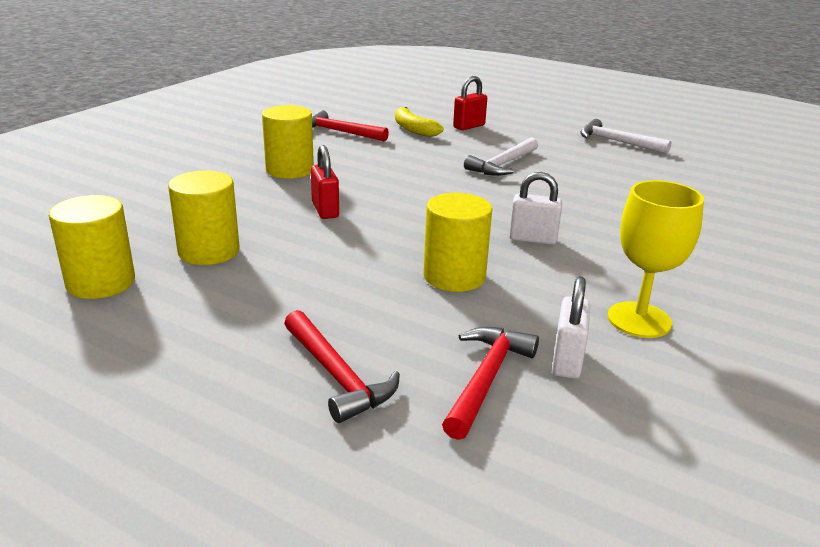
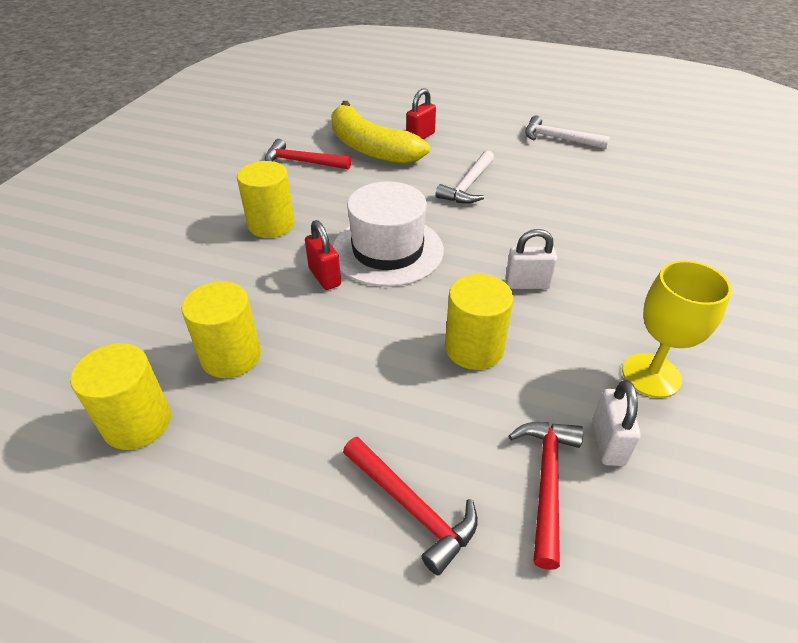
camera: 10 degrees left, 15 degrees up
yellow banana [395,107,443,137] -> yellow banana [331,101,430,164], size x1.86
none -> white hat [333,181,444,287]

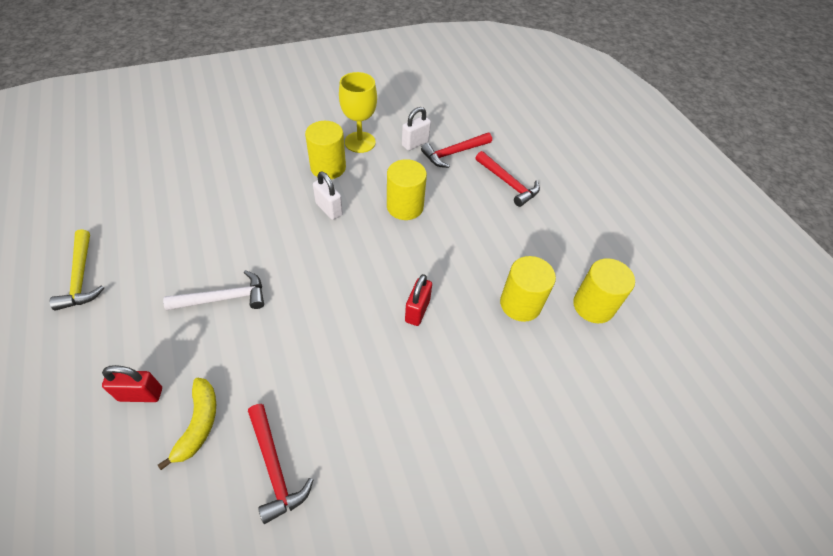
camera: 135 degrees left, 10 degrees up
yellow cylinder [237,161,295,238] -> yellow cylinder moved to [305,121,346,179]
yellow banana [331,101,430,164] -> yellow banana [158,378,216,470], size x0.54
white hat [333,181,444,287] -> none
red hammer [343,437,478,575] -> red hammer turned 135 degrees clockwise [476,151,540,207]
white hammer [525,116,610,149] -> yellow hammer [50,229,104,311]

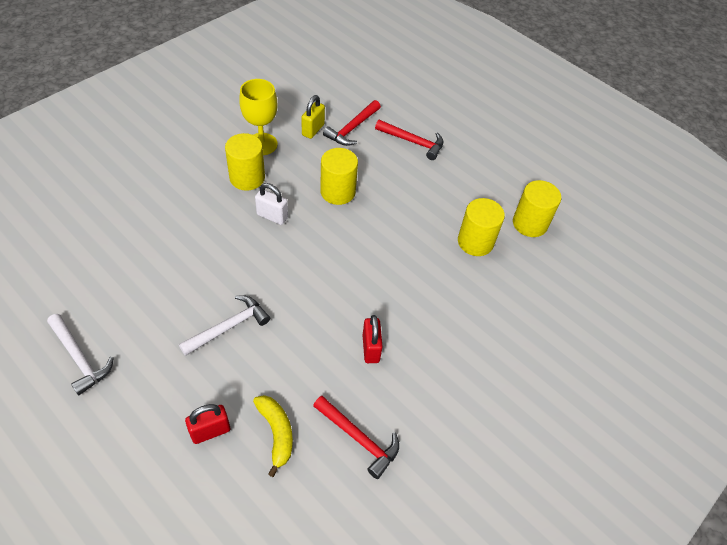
camera: 25 degrees left, 0 degrees up
yellow hammer [50,229,104,311] -> white hammer [47,314,114,396]
white padlock [402,107,431,151] -> yellow padlock [301,95,325,139]
red padlock [405,274,432,326] -> red padlock moved to [363,315,383,363]

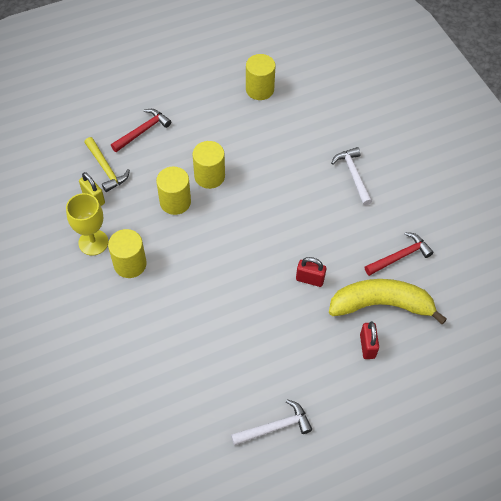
camera: 65 degrees left, 5 degrees up
white hammer [179,295,270,356] -> white hammer moved to [331,147,372,206]
yellow banana [253,395,293,477] -> yellow banana [329,279,447,324], size x1.86
white padlock [255,183,288,225] -> none
red hammer [323,100,381,146] -> yellow hammer [84,137,130,192]
red padlock [363,315,383,363] -> red padlock moved to [296,257,326,287]
yellow cylinder [458,198,505,256] -> yellow cylinder moved to [193,141,225,189]

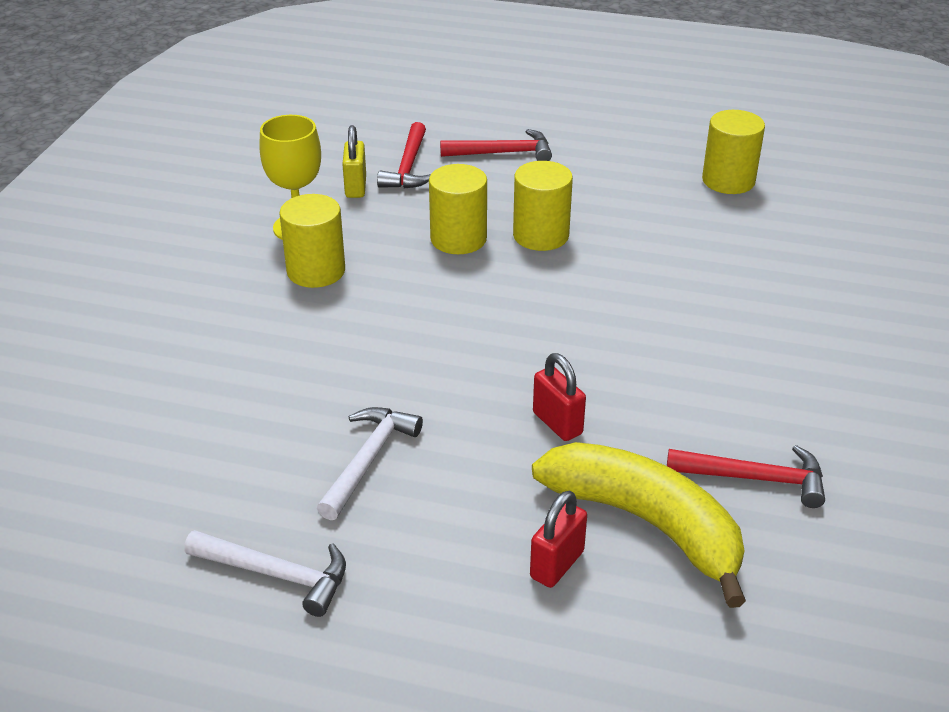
camera: 40 degrees right, 20 degrees down
yellow hammer [84,137,130,192] -> red hammer [377,122,431,189]
white hammer [331,147,372,206] -> white hammer moved to [317,407,423,520]

